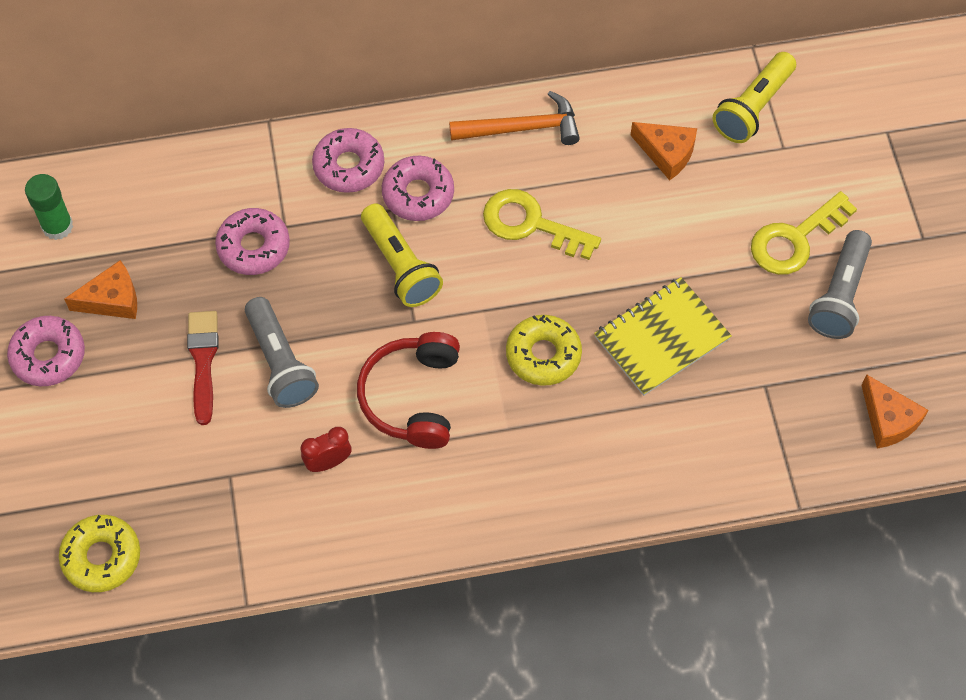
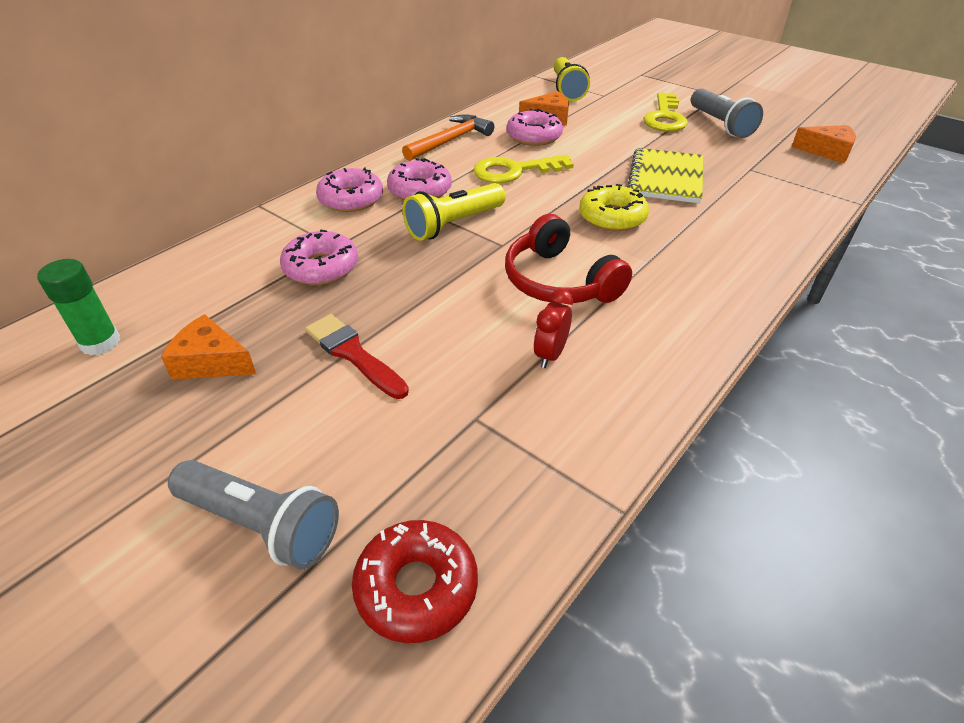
camera: 40 degrees left, 20 degrees down
pink donut [7,316,85,386] -> pink donut moved to [506,109,563,146]
yellow donut [59,515,140,592] -> red donut [352,520,478,643]
orange cheese [64,260,137,319] -> orange cheese turned 105 degrees counterclockwise [161,314,256,380]
grey flashlight [245,297,319,408] -> grey flashlight moved to [168,460,339,569]
yellow flashlight [361,203,443,307] -> yellow flashlight turned 120 degrees clockwise [402,183,506,241]

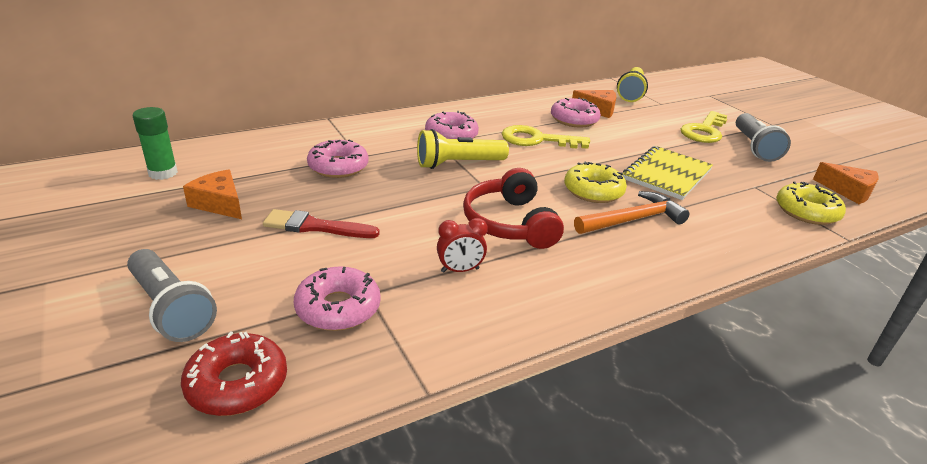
camera: 20 degrees right, 10 degrees down
red brush [305,314,409,399] -> red brush turned 60 degrees counterclockwise [263,209,380,238]
pink donut [316,168,383,212] -> pink donut moved to [294,266,381,331]
orange hammer [402,114,494,161] -> orange hammer moved to [574,191,689,234]
red clock [533,289,573,368] -> red clock turned 150 degrees counterclockwise [437,218,488,273]
none -> yellow donut [776,181,846,225]

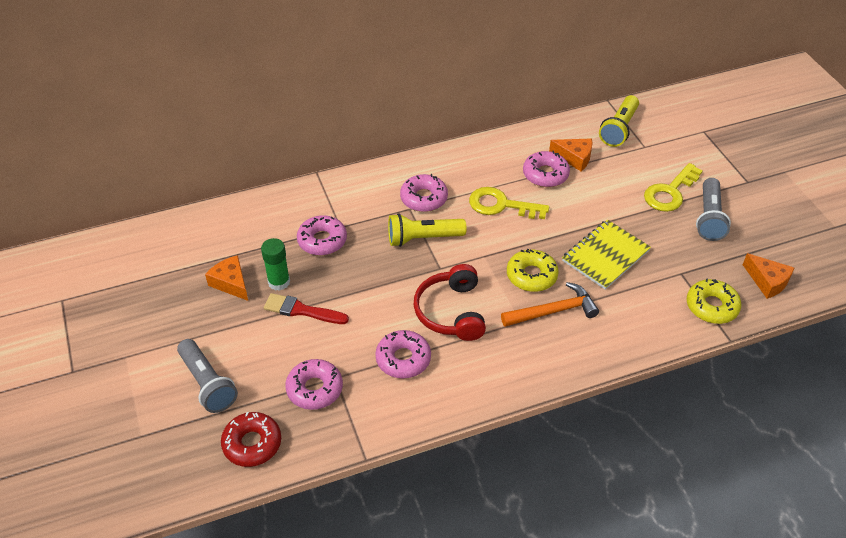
camera: 10 degrees right, 15 degrees up
green glue stick [133,107,178,180] -> green glue stick moved to [261,238,290,291]
red clock [437,218,488,273] -> pink donut [375,330,431,379]

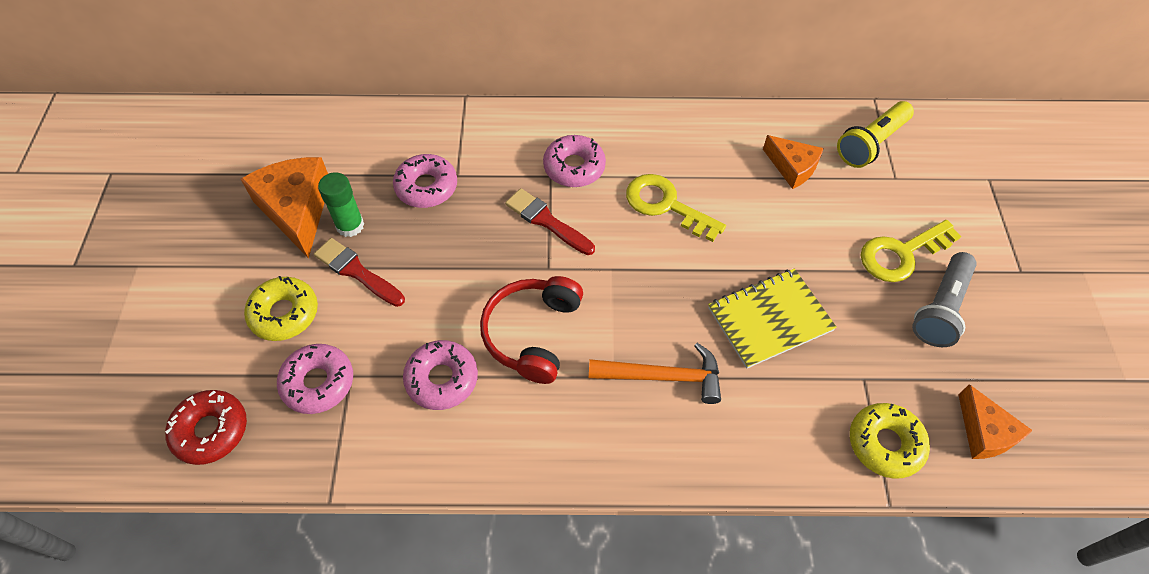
camera: 20 degrees right, 10 degrees up
grey flashlight [177,339,238,413] -> none
orange cheese [205,255,248,301] -> orange cheese [241,157,328,258], size x1.65
yellow flashlight [388,213,467,247] -> red brush [505,188,595,255]
yellow donut [507,249,559,292] -> yellow donut moved to [244,276,318,341]
pink donut [523,151,570,187] -> none

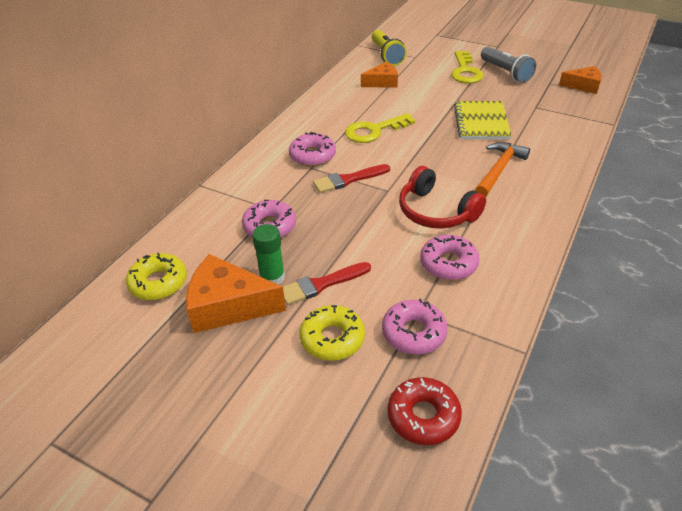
camera: 60 degrees left, 15 degrees down
yellow donut [850,403,930,479] -> yellow donut moved to [126,253,187,300]

